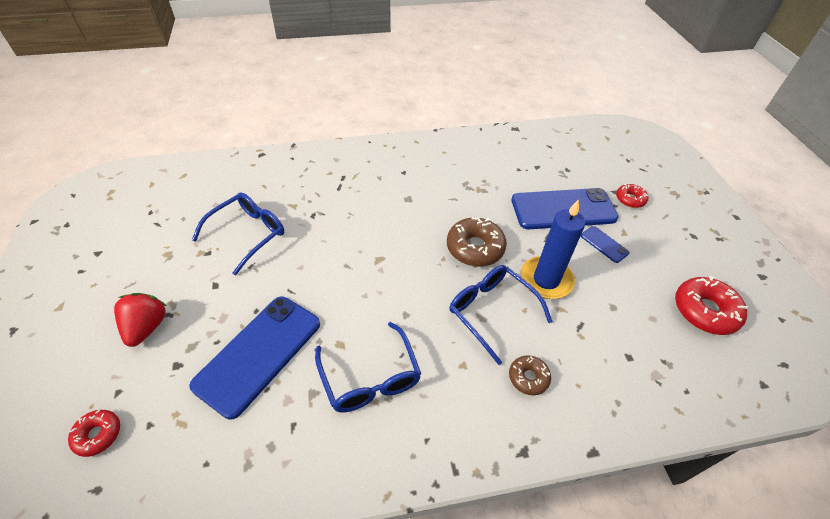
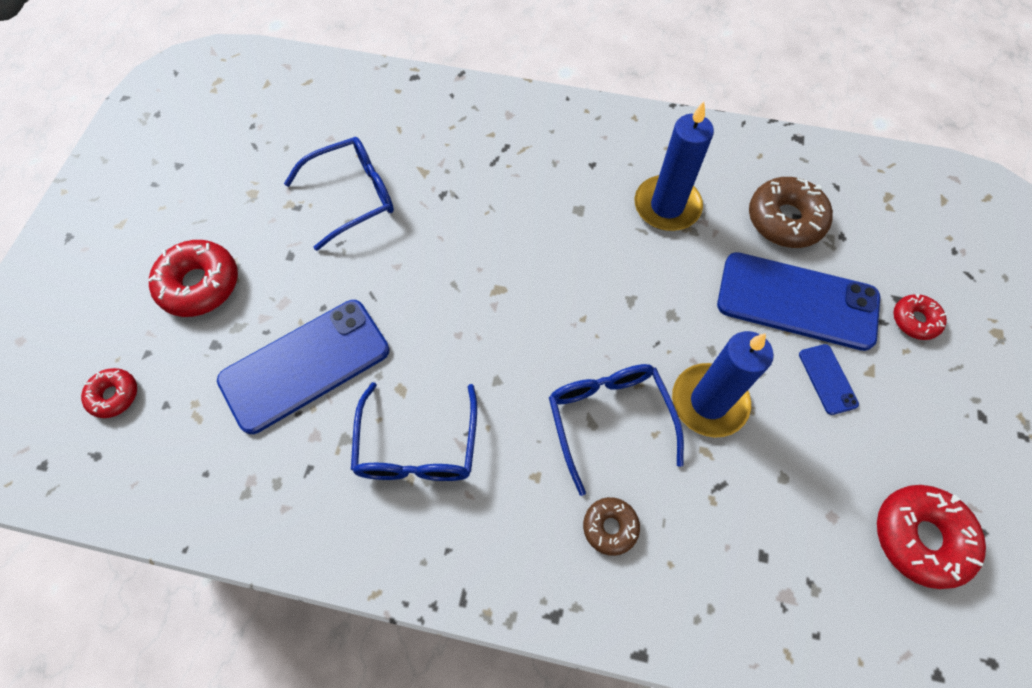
camera: 25 degrees right, 15 degrees up
red strawberry [114,293,166,347] -> red donut [148,240,238,317]
brown donut [447,217,507,267] -> brown donut moved to [749,177,833,248]
none -> blue candle [635,101,714,231]

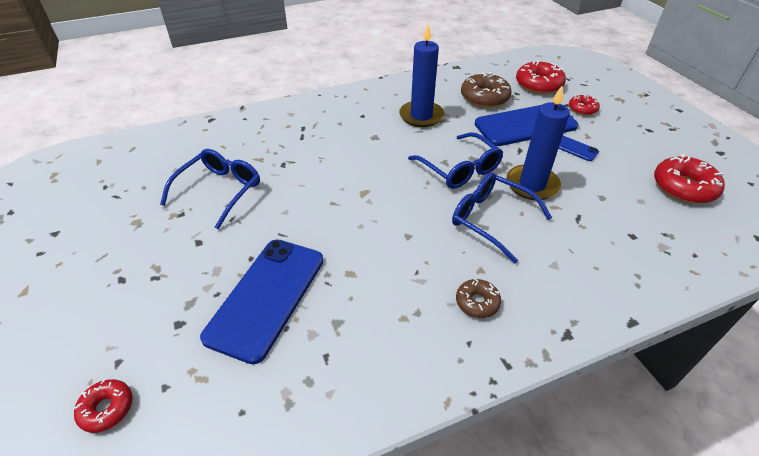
camera: 35 degrees left, 20 degrees down
red donut [148,240,238,317] -> red donut moved to [516,60,566,94]
blue glasses [351,382,477,481] -> blue glasses moved to [408,132,503,189]
brown donut [583,497,640,556] -> brown donut moved to [456,279,501,318]

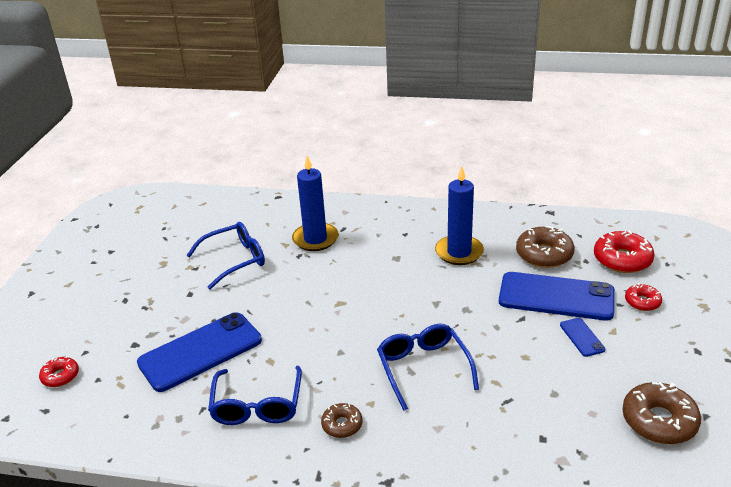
camera: 35 degrees right, 10 degrees down
blue glasses [408,132,503,189] -> blue glasses moved to [208,366,302,425]
blue candle [507,86,570,200] -> blue candle moved to [292,156,339,251]
red donut [654,154,725,203] -> brown donut [622,382,701,444]

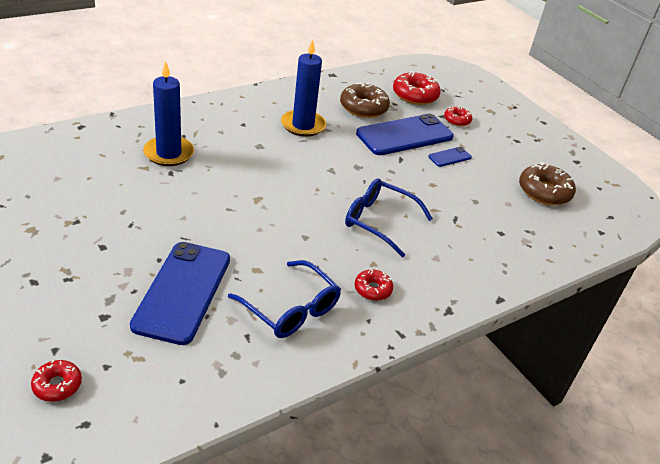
camera: 50 degrees left, 5 degrees up
blue glasses [187,222,265,290] -> none
brown donut [321,403,362,438] -> red donut [355,269,393,301]
blue phone [560,318,605,357] -> blue phone turned 60 degrees counterclockwise [428,147,472,167]

